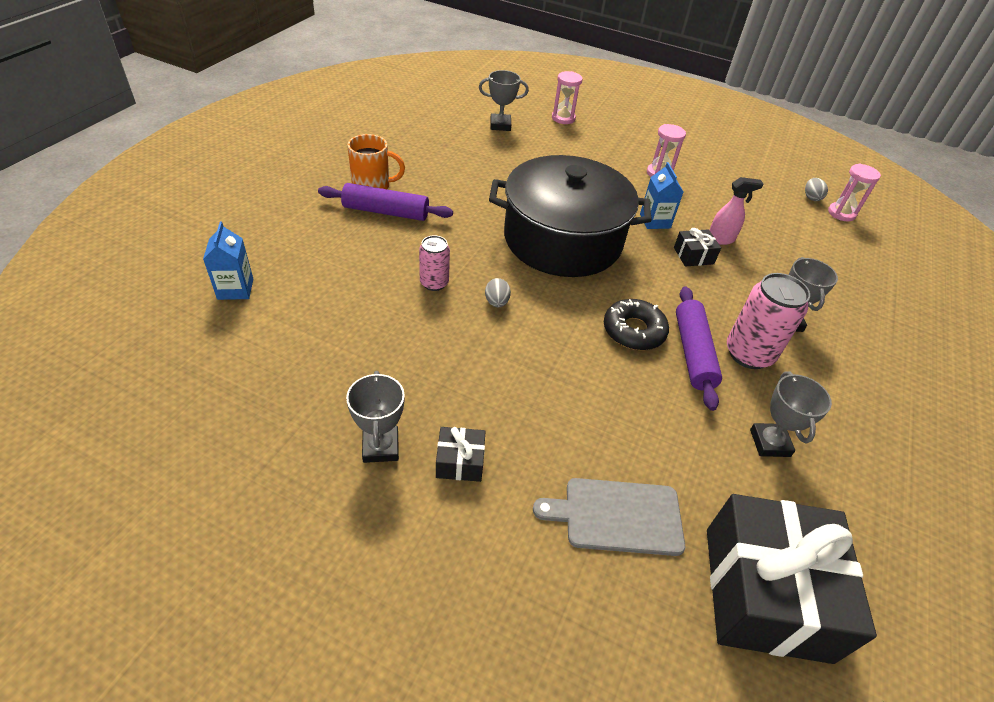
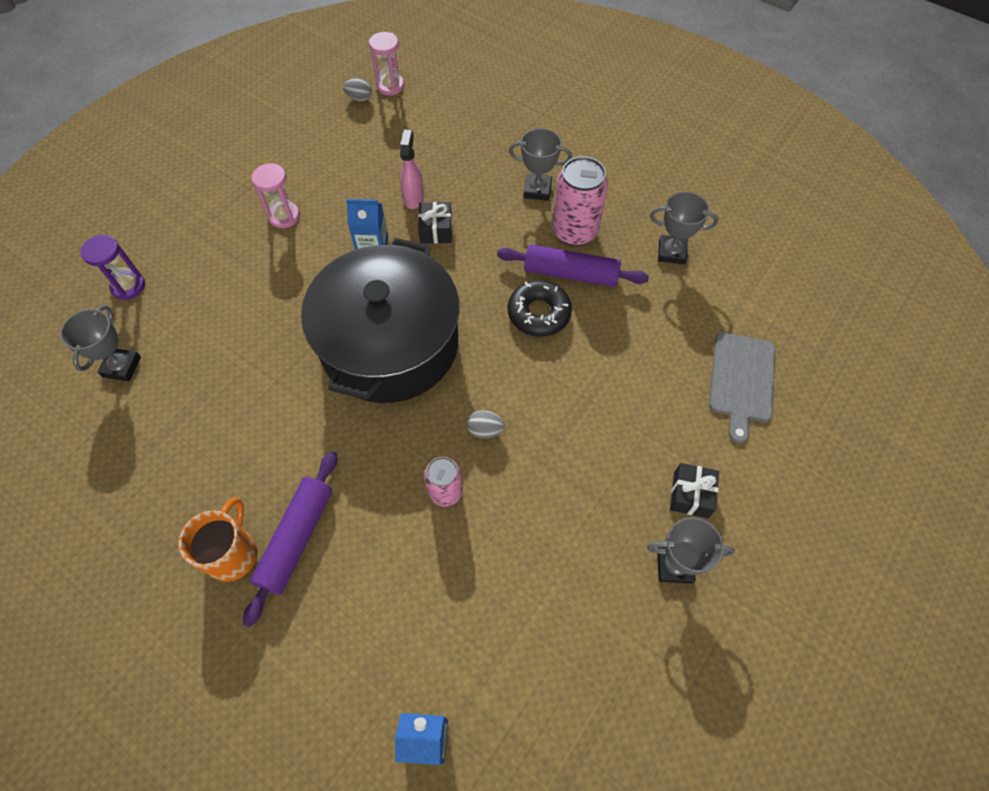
camera: 75 degrees left, 15 degrees up
pink hourglass [552,71,583,124] -> purple hourglass [80,235,145,300]
black gift [707,494,877,664] -> none

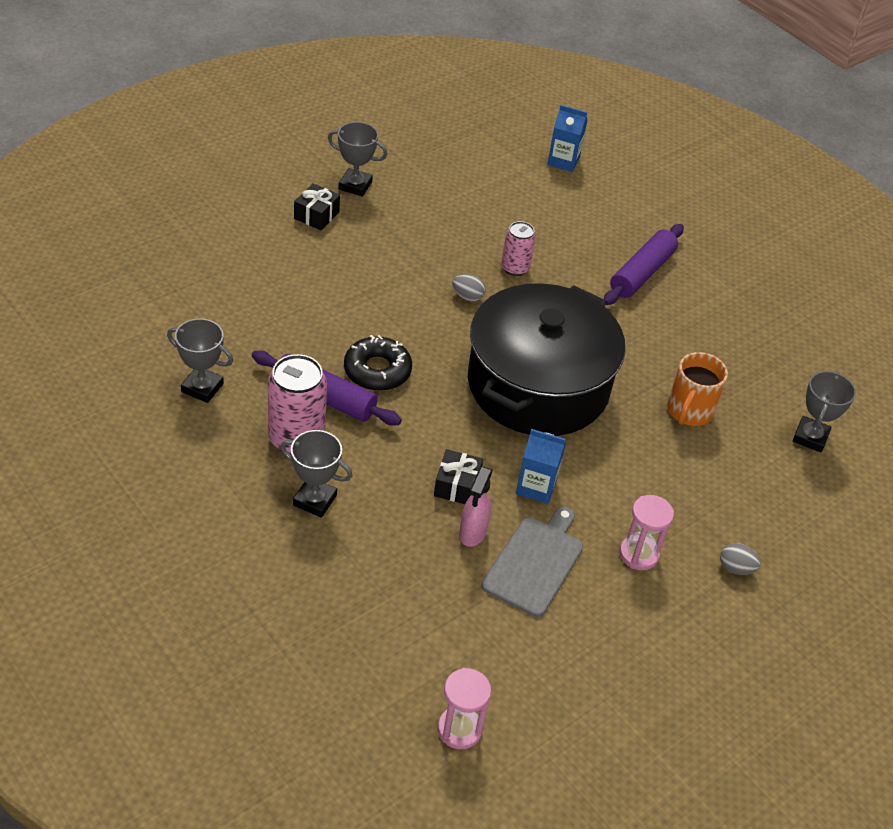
camera: 170 degrees left, 15 degrees down
purple hourglass [80,235,145,300] -> none
orange mug [179,497,257,582] -> orange mug moved to [667,352,728,426]
grey egg [343,78,372,102] -> grey egg moved to [720,543,761,575]
grey cutting board [709,333,776,443] -> grey cutting board moved to [482,507,583,617]

